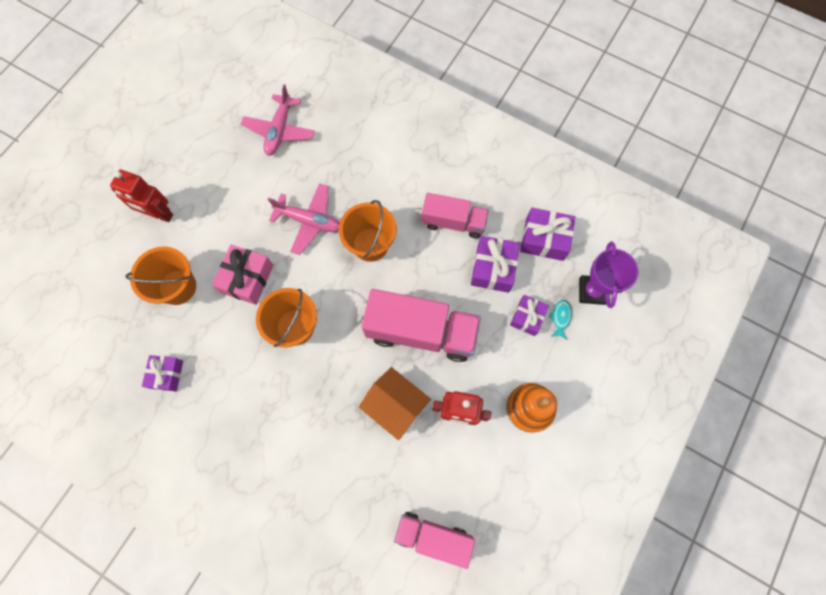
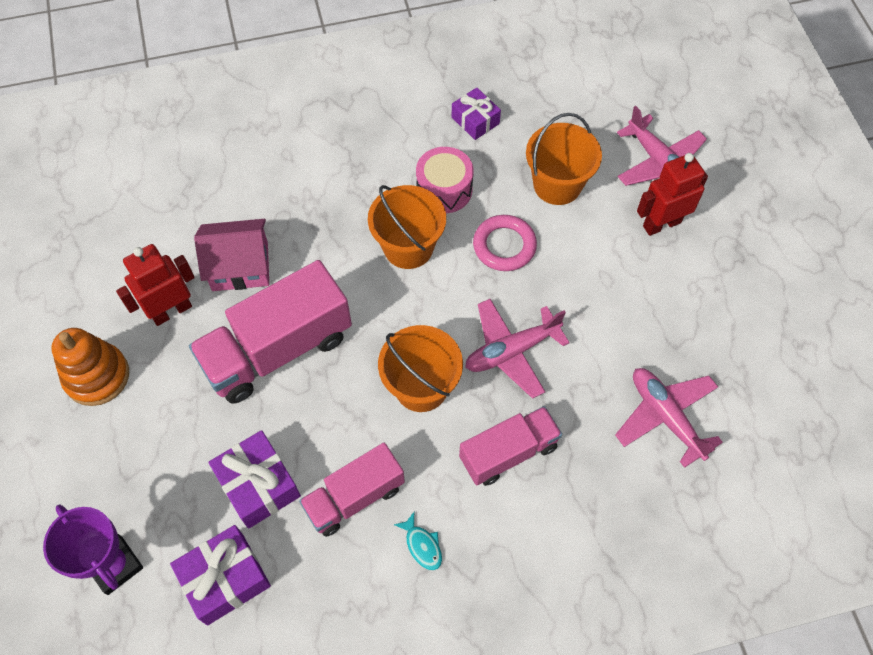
camera: 135 degrees right, 10 degrees down
pink gift [212,245,273,305] -> pink ring [473,215,537,271]
orange house [359,367,431,440] -> pink house [194,219,269,291]
pink truck [394,512,475,569] -> pink truck moved to [459,406,562,486]
purple gift [510,295,549,336] -> none
turquoise fish [549,300,572,339] -> turquoise fish moved to [394,512,442,570]
none -> pink drum [416,147,474,213]
none -> pink plane [617,106,707,186]

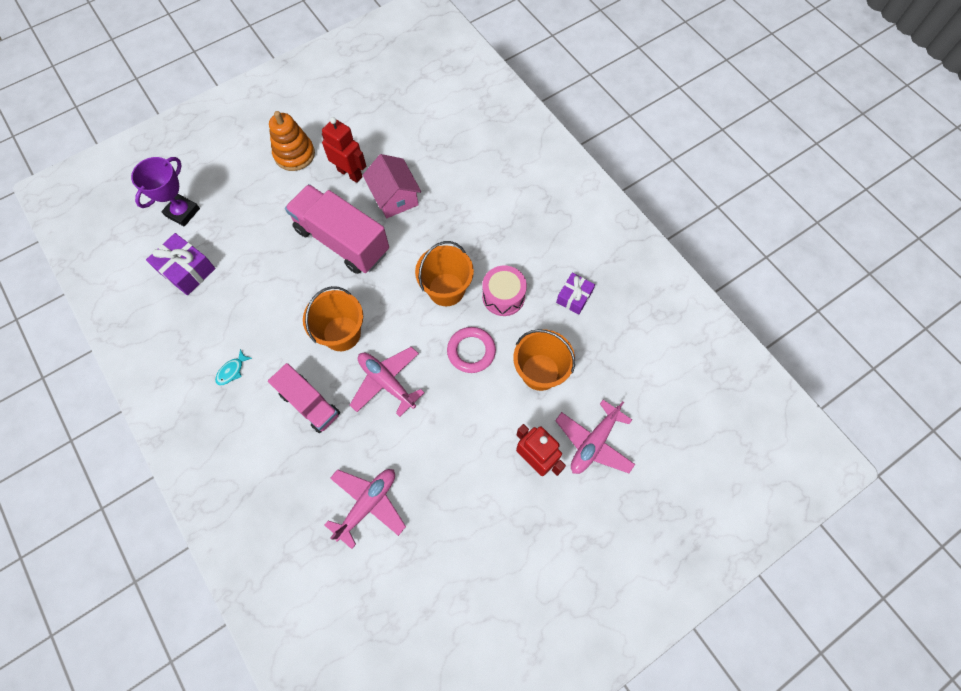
camera: 70 degrees right, 5 degrees up
purple gift [208,430,301,529] -> none
pink truck [299,443,405,537] -> none

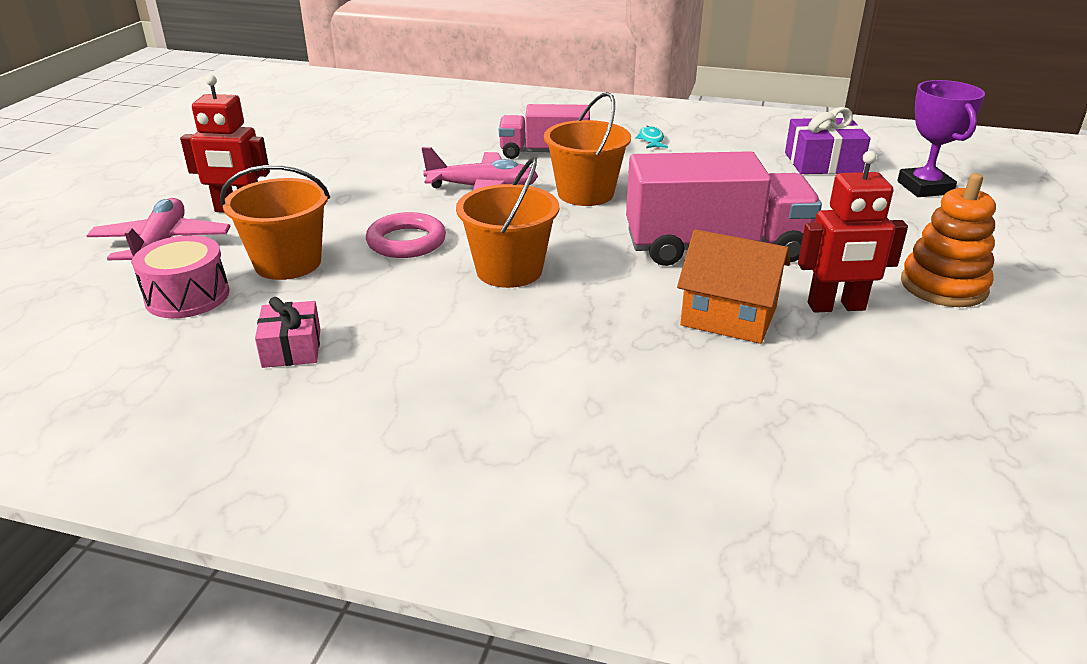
camera: 140 degrees right, 35 degrees down
pink plane [325,469,406,549] -> none
pink house [363,154,421,218] -> orange house [677,229,790,344]
pink drum [482,265,527,316] -> pink drum moved to [132,235,229,318]
purple gift [556,273,595,315] -> pink gift [255,297,320,368]

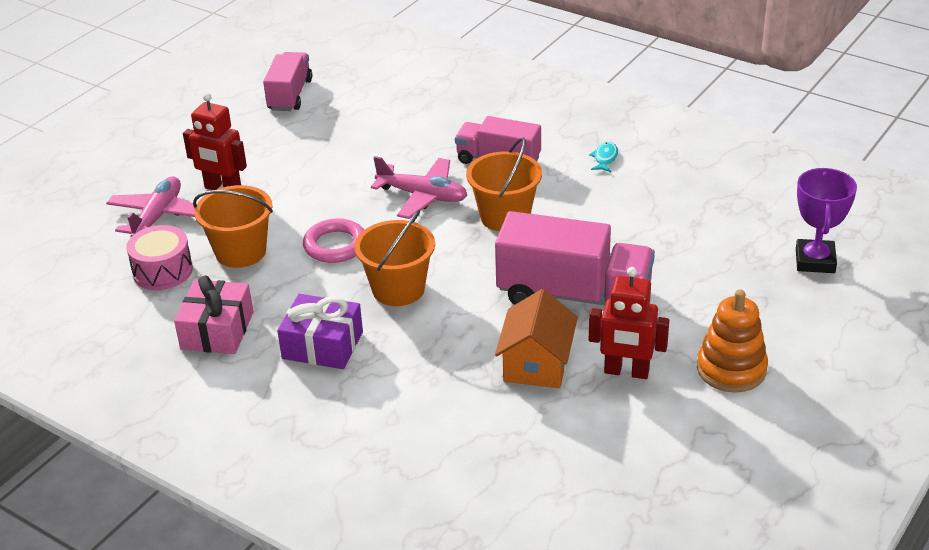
camera: 20 degrees right, 5 degrees up
pink gift [255,297,320,368] -> pink gift [174,276,253,354], size x1.50
orange house [677,229,790,344] -> orange house turned 60 degrees clockwise [495,289,578,388]
purple gift [785,107,870,174] -> purple gift moved to [277,294,363,369]
none -> pink truck [263,52,312,111]

